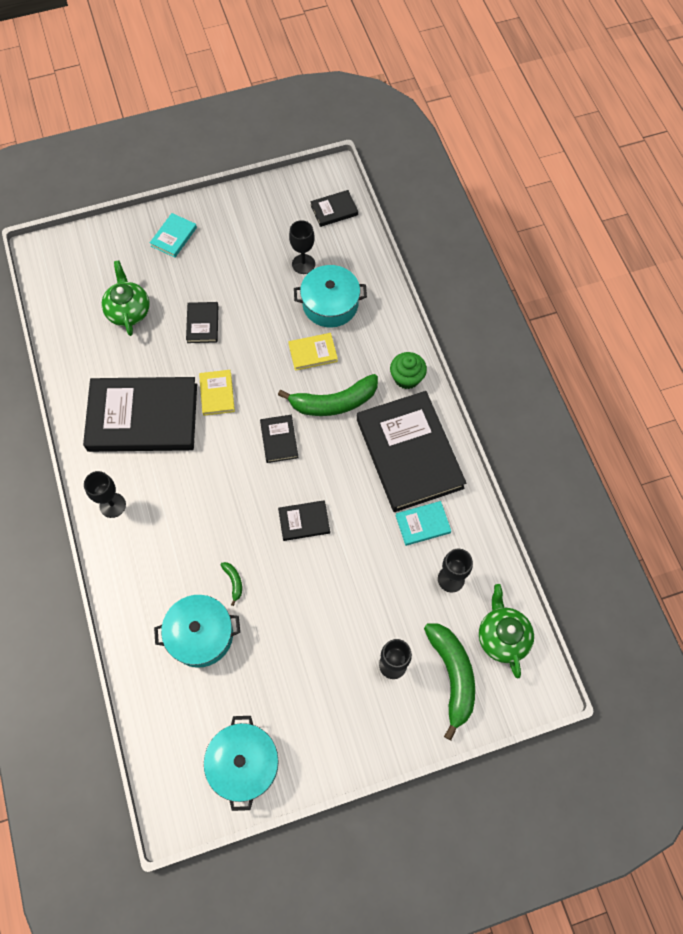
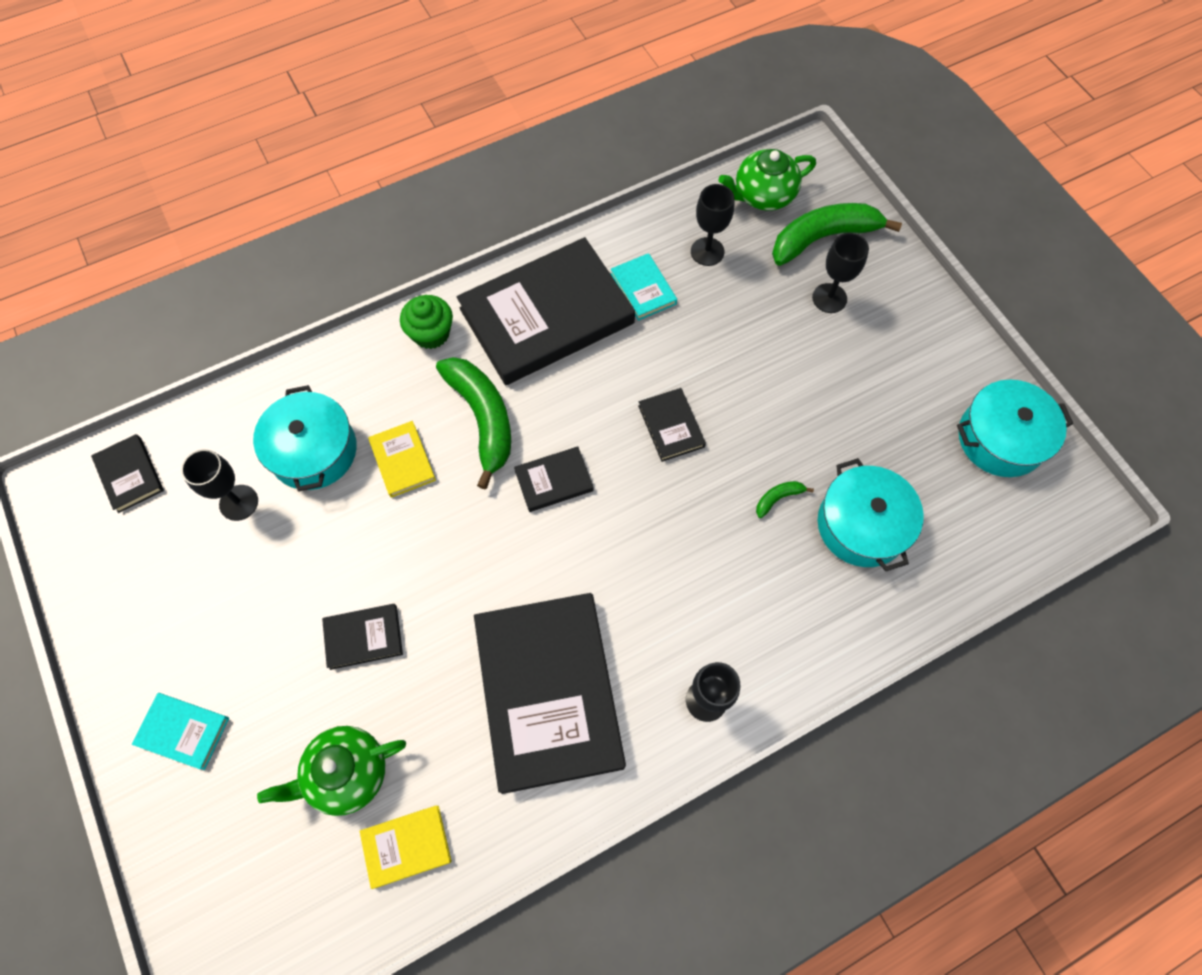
camera: 100 degrees left, 0 degrees up
yellow book [199,370,235,416] -> yellow book moved to [360,805,452,889]

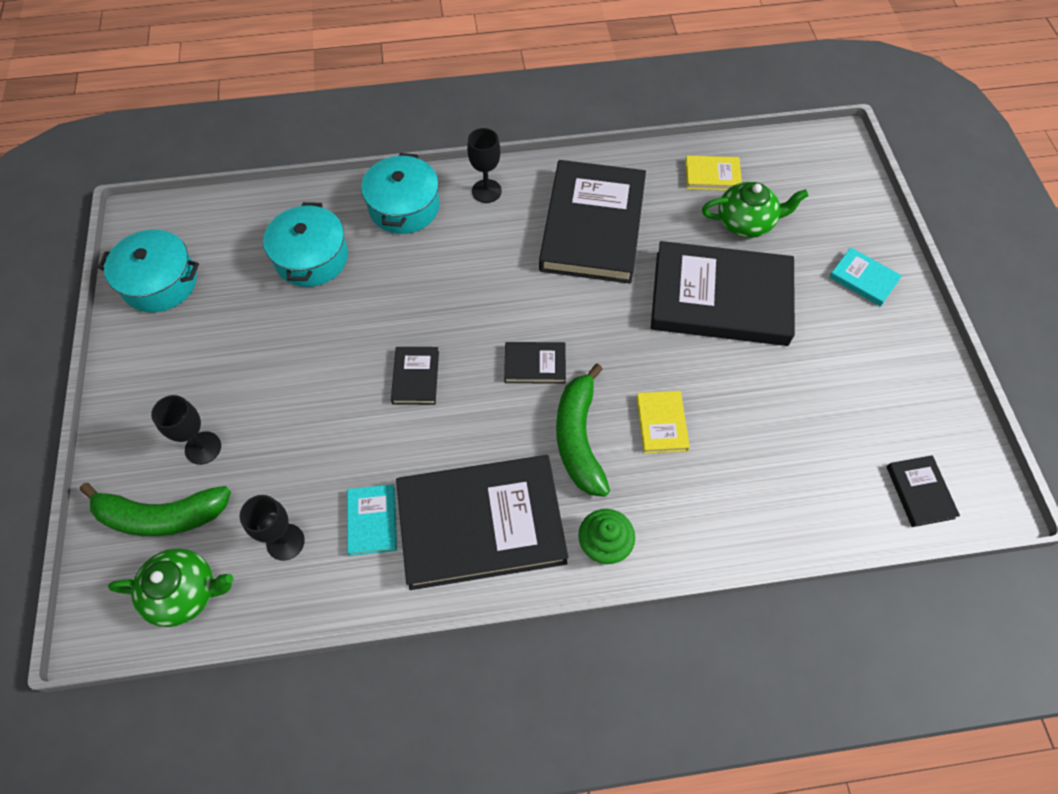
camera: 160 degrees left, 5 degrees down
black goblet [181,449,258,521] -> none
turquoise pot [253,385,357,492] -> turquoise pot moved to [361,153,440,234]
black book [322,604,403,670] -> black book [651,241,795,346], size x2.33
green banana [756,481,814,518] -> none

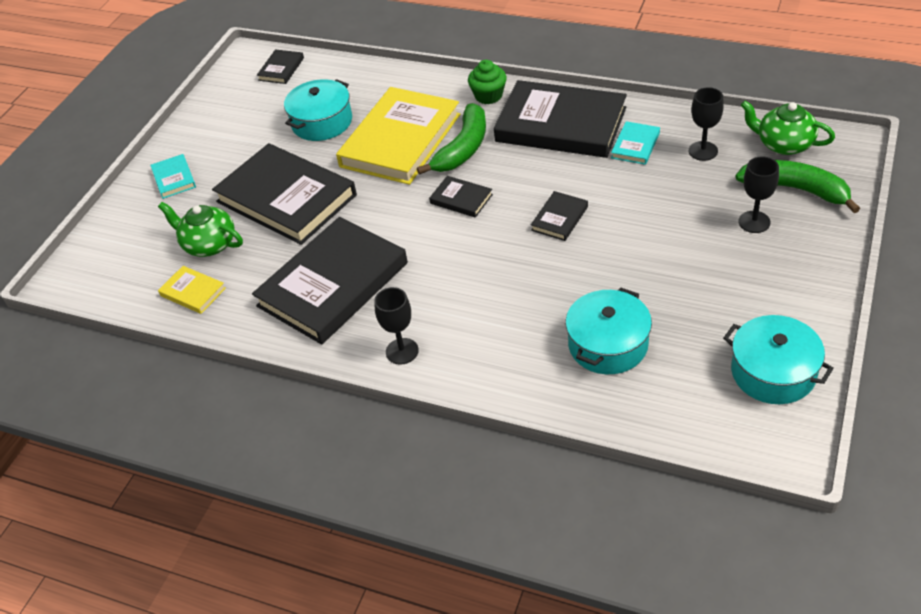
camera: 145 degrees left, 15 degrees down
turquoise pot [361,153,440,234] -> turquoise pot moved to [284,79,352,141]
yellow book [636,391,690,454] -> yellow book [336,87,460,185], size x2.33

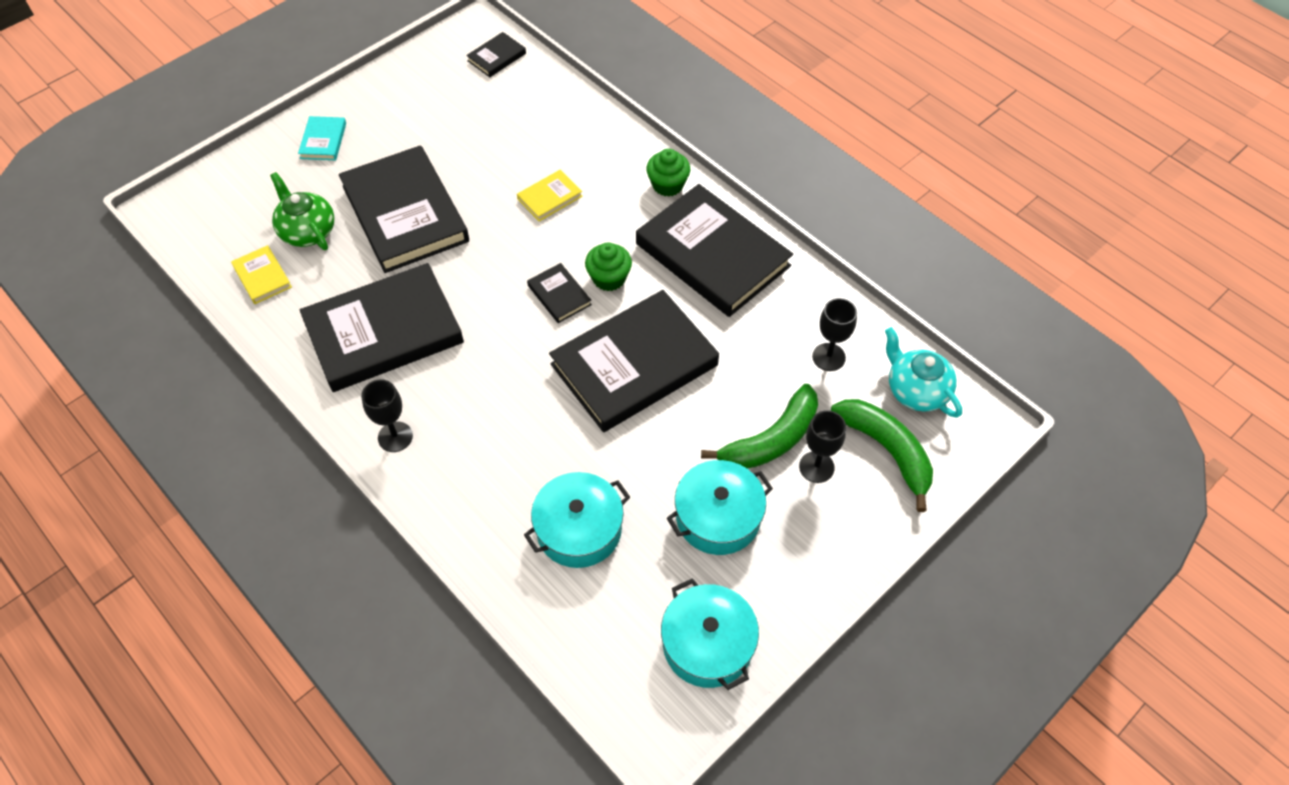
camera: 20 degrees right, 10 degrees up
turquoise pot [284,79,352,141] -> turquoise pot moved to [667,460,773,555]
yellow book [336,87,460,185] -> yellow book [517,170,583,222], size x0.43
green banana [417,103,486,175] -> green banana moved to [701,384,818,469]
black book [531,191,588,241] -> black book [549,290,719,432], size x2.33
turquoise book [611,121,660,165] -> none
green teapot [741,101,835,155] -> turquoise teapot [885,327,962,418]
none -> green cupcake [585,243,632,291]

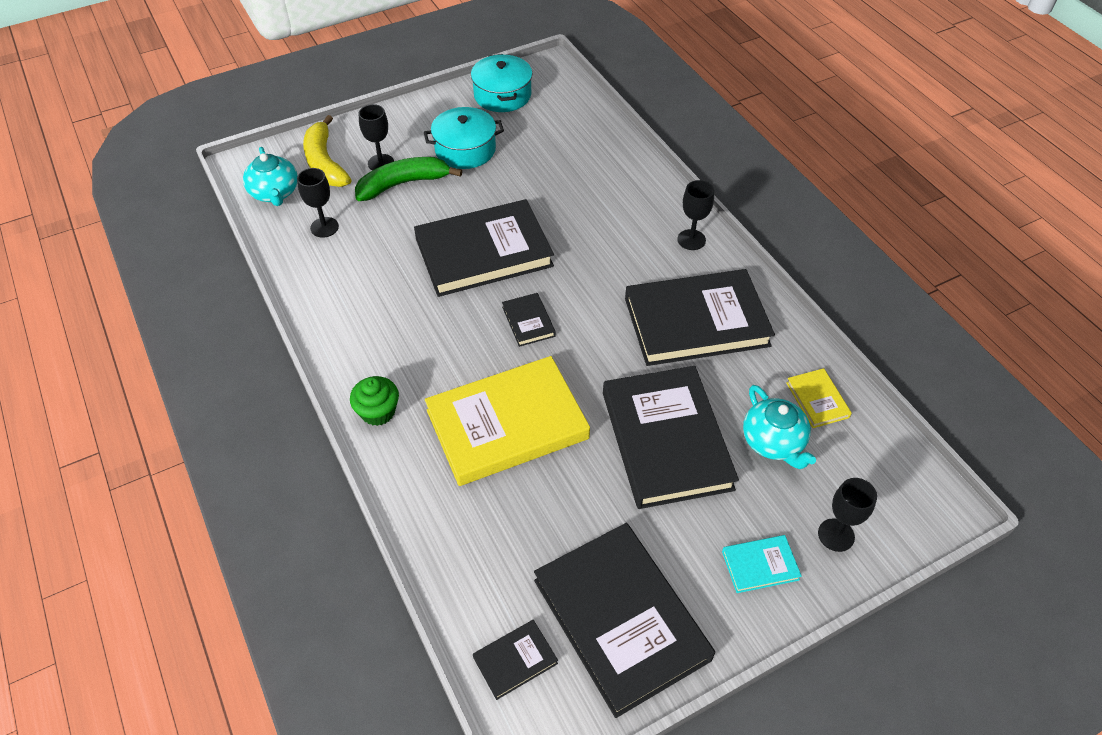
camera: 165 degrees left, 5 degrees down
green teapot [270,172,335,250] -> turquoise teapot [743,385,816,469]
turquoise book [298,116,346,160] -> turquoise book turned 60 degrees clockwise [722,535,802,593]
yellow book [517,170,583,222] -> yellow book [425,356,590,486], size x2.33
turquoise pot [524,472,630,568] -> none
green cupcake [585,243,632,291] -> none
black book [636,184,793,317] -> black book moved to [534,523,715,718]
green banana [831,399,933,512] -> yellow banana [303,115,352,187]
none -> black goblet [818,478,877,552]

